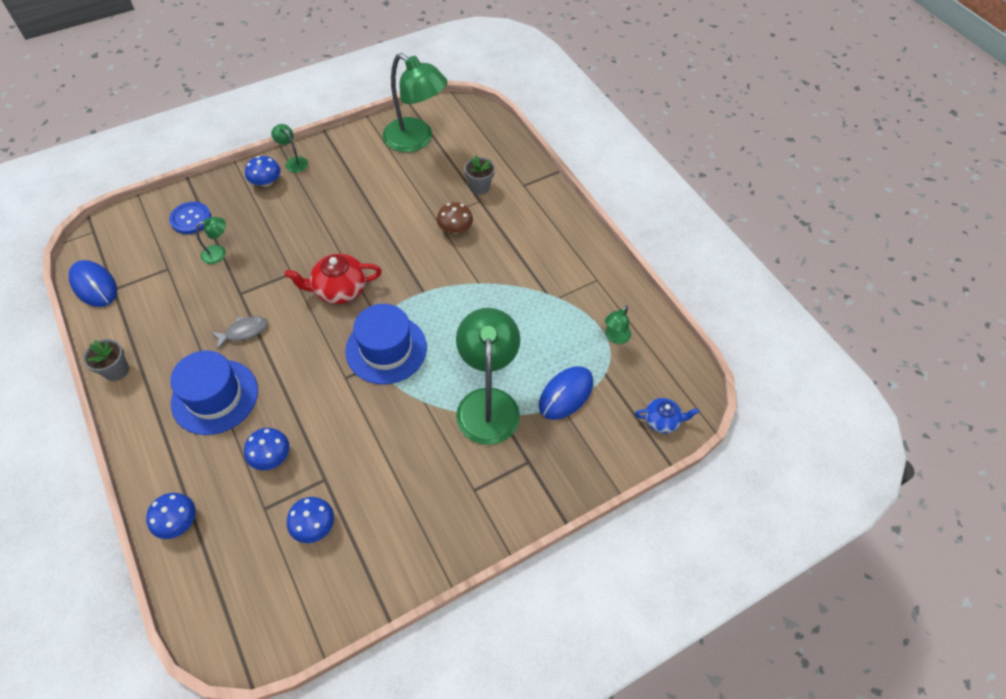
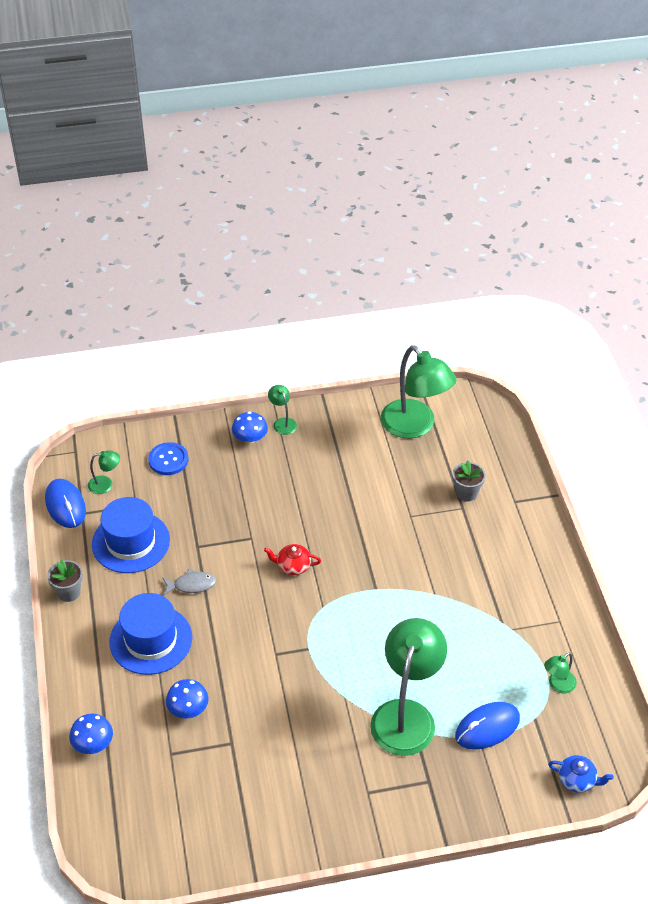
camera: 20 degrees right, 10 degrees down
green lamp [196,217,226,264] -> green lamp moved to [88,450,120,494]
red teapot [285,253,382,304] -> red teapot [264,544,321,575], size x0.61
blue mushroom [287,497,334,543] -> none
blue hat [346,304,427,385] -> blue hat moved to [92,497,170,573]
brown mushroom [437,202,473,234] -> none

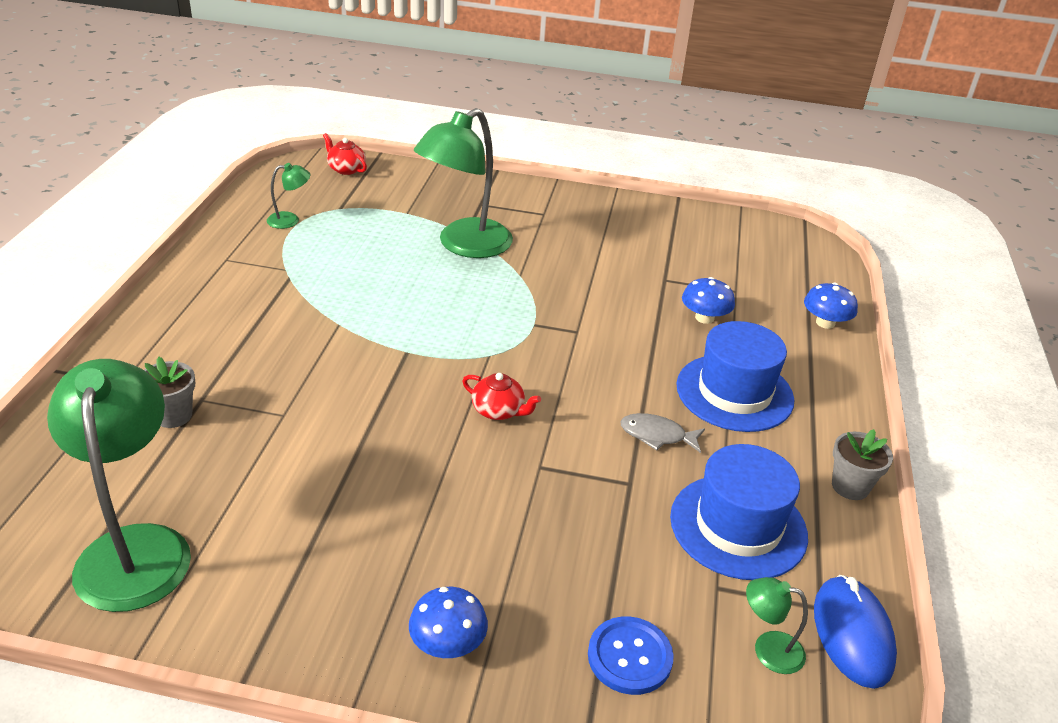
camera: 160 degrees left, 10 degrees down
green lamp [268,385,297,435] -> none
blue mouse [455,702,520,750] -> none
blue teapot [548,755,614,793] -> red teapot [323,133,367,175]

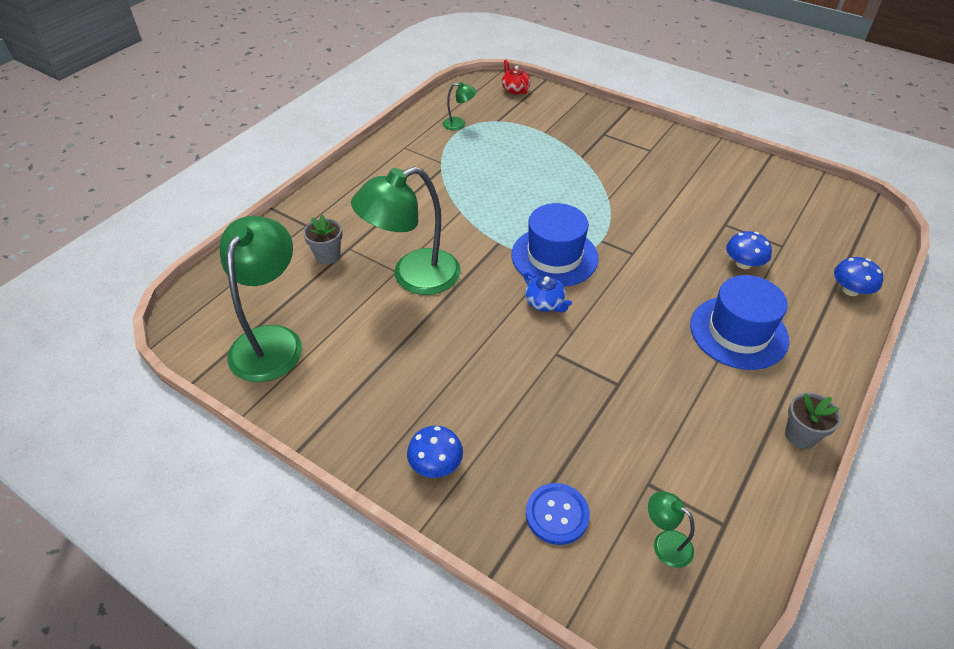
camera: 25 degrees right, 10 degrees up
green lamp [414,108,513,258] -> green lamp moved to [351,166,461,295]
red teapot [462,373,541,420] -> blue teapot [524,272,572,312]
grey fish [620,413,705,453] -> none
blue hat [670,444,808,580] -> blue hat moved to [511,203,599,287]
blue mouse [814,575,897,689] -> none

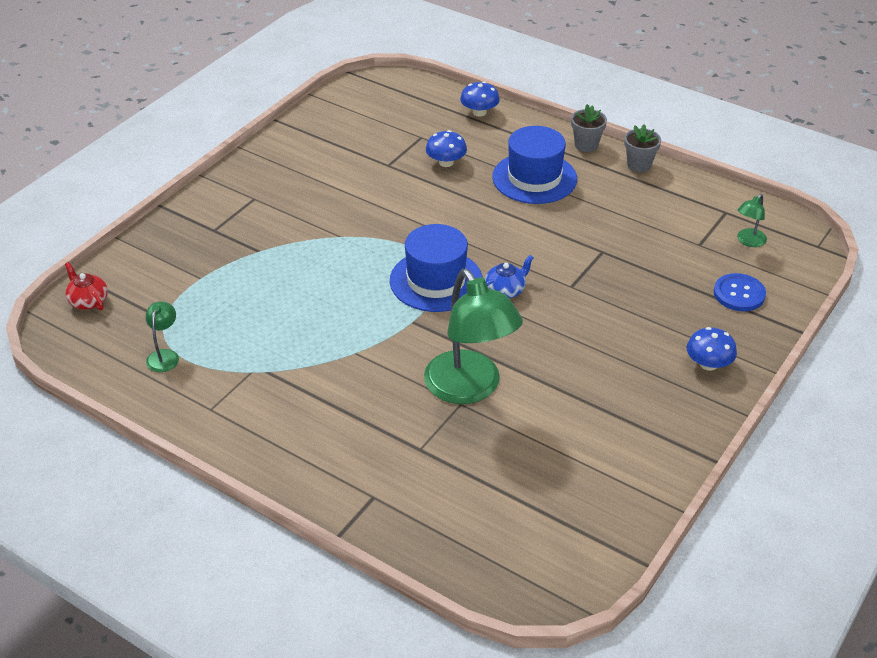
camera: 90 degrees left, 5 degrees down
green lamp [219,216,302,382] -> none
grey flower pot [303,215,342,264] -> grey flower pot moved to [571,104,607,152]
red teapot [501,60,531,94] -> red teapot turned 75 degrees clockwise [65,262,108,310]

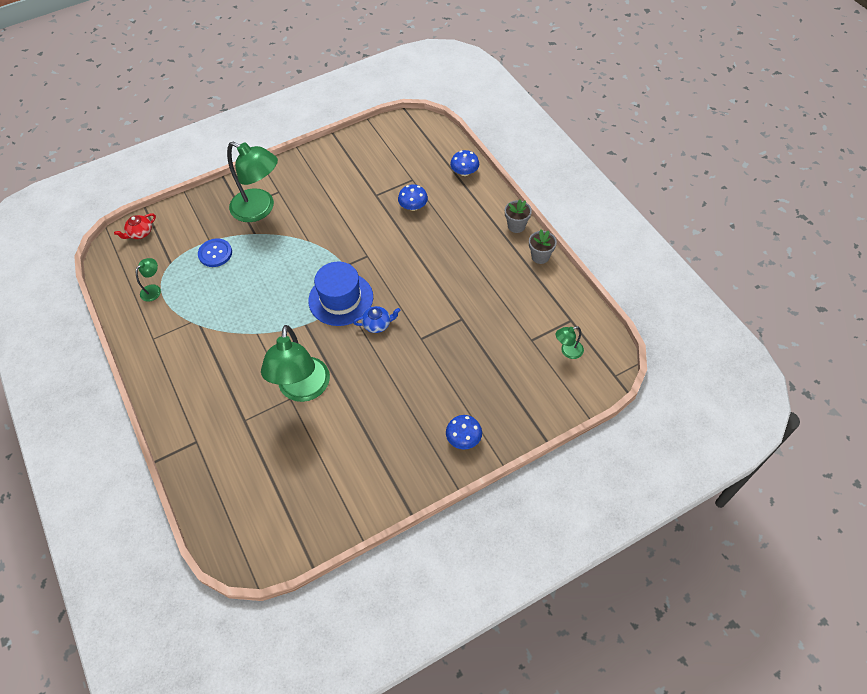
camera: 30 degrees right, 15 degrees up
red teapot [65,262,108,310] -> red teapot turned 120 degrees counterclockwise [114,213,156,239]
blue hat [492,126,577,204] -> none
blue button [714,273,766,311] -> blue button moved to [198,238,232,267]
none -> green lamp [227,142,278,222]

